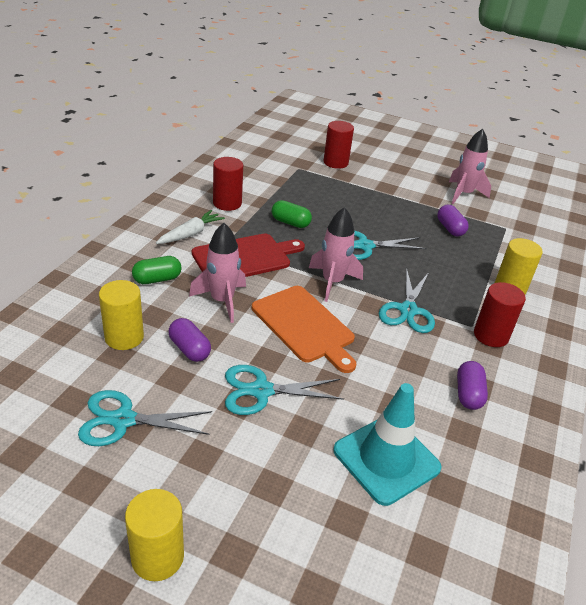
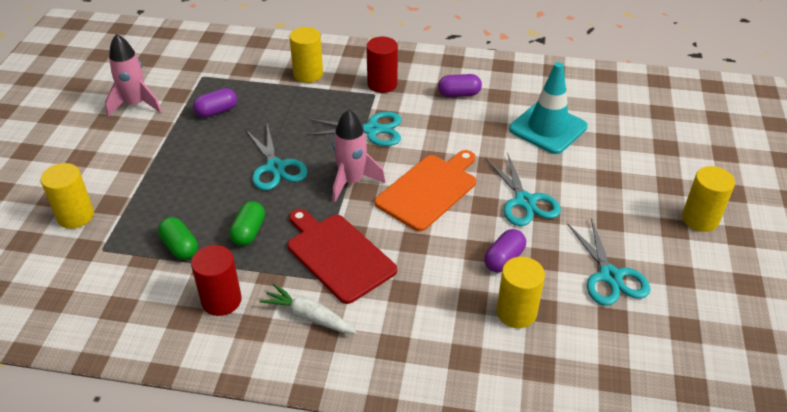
camera: 100 degrees left, 5 degrees up
green capsule [132,256,182,284] -> green capsule moved to [158,217,198,260]
pink rocket [189,223,246,323] -> none
red cylinder [323,121,354,169] -> yellow cylinder [40,163,94,229]

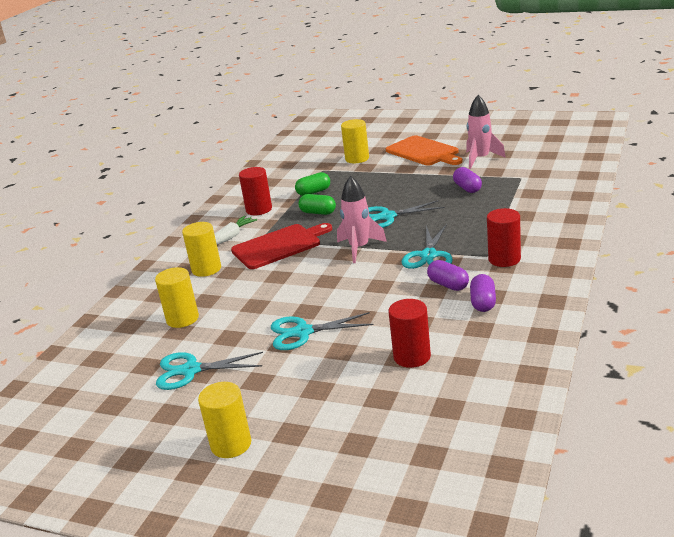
camera: 105 degrees right, 15 degrees down
yellow cylinder [289,27,323,83] -> yellow cylinder moved to [182,222,221,277]
orange cutting board [374,150,476,232] -> orange cutting board moved to [386,135,463,166]
purple capsule [484,229,526,273] -> purple capsule moved to [427,260,469,291]
turquoise traffic cone [509,62,588,154] -> red cylinder [388,299,431,368]

